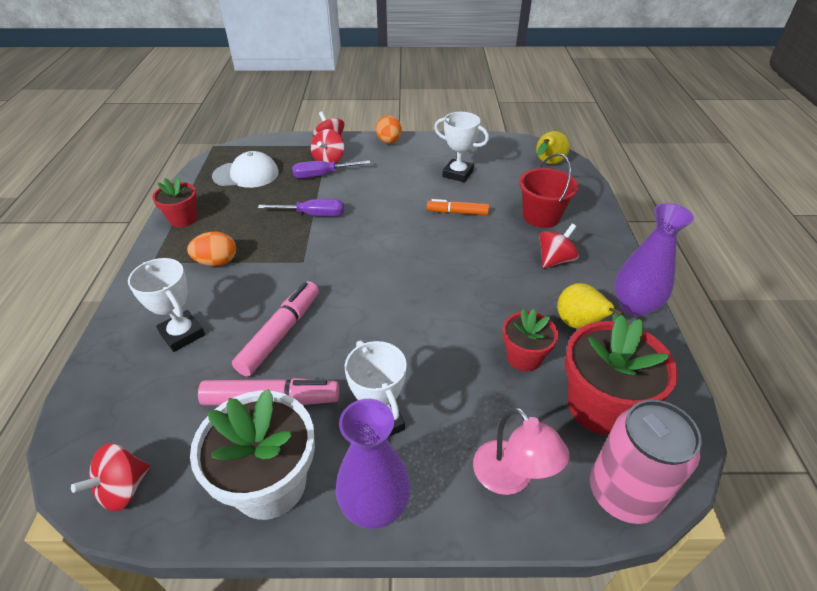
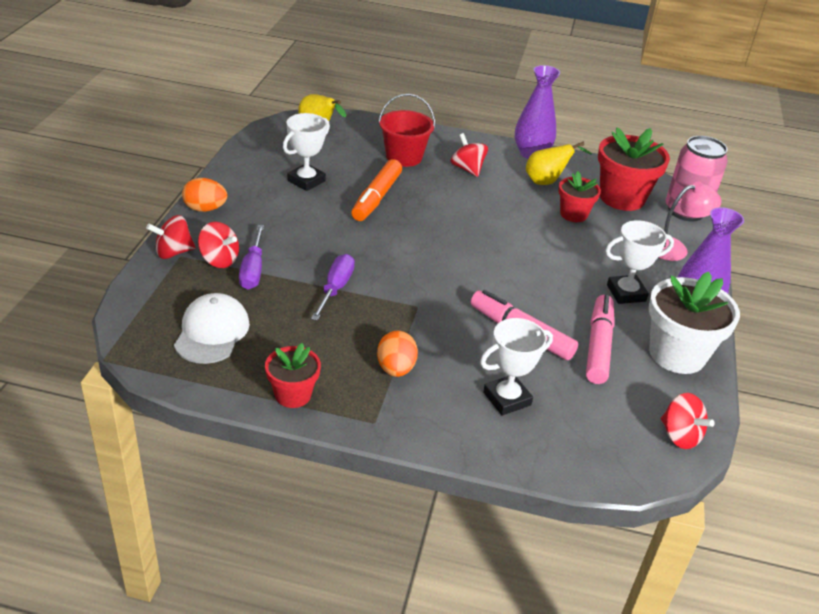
camera: 80 degrees left, 5 degrees down
orange marker [427,199,489,215] -> orange marker [351,159,402,221], size x1.54

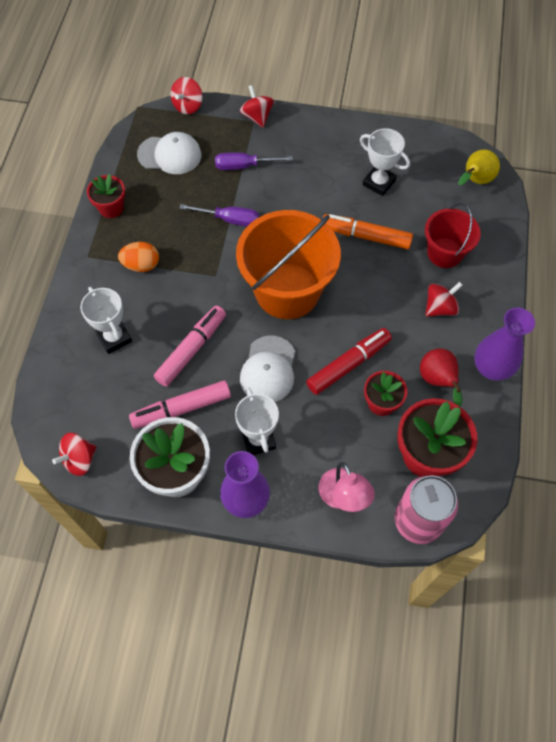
camera: 90 degrees right, 25 degrees up
orange egg [182,178,227,212] -> none
red spinning top [198,222,239,268] -> red spinning top moved to [171,77,203,114]
yellow pear [526,142,592,185] -> red pear [420,349,462,406]
pink marker [586,295,615,384] -> pink marker turned 150 degrees clockwise [129,380,231,429]
none -> orange bucket [236,210,341,319]
none -> white cap [240,335,295,402]
none -> red marker [306,328,392,395]

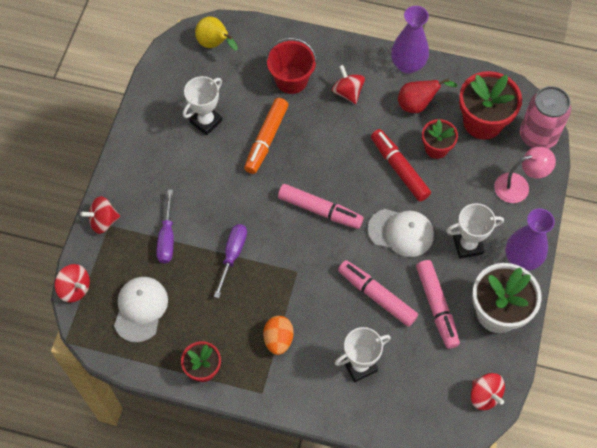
camera: 85 degrees left, 0 degrees up
orange bucket [236,210,341,319] -> pink marker [278,184,364,229]

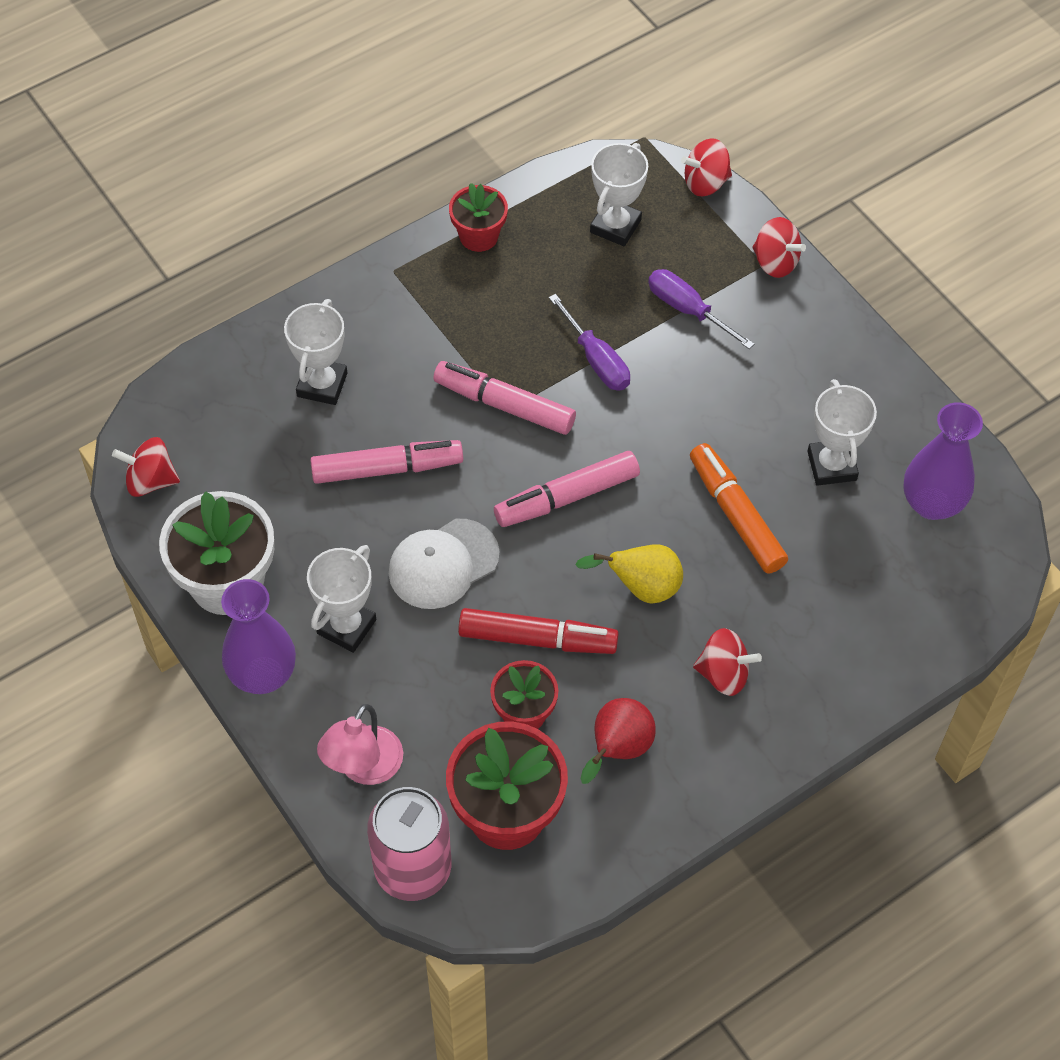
camera: 130 degrees right, 5 degrees down
red spinning top [80,196,120,234] -> red spinning top turned 105 degrees clockwise [752,217,806,278]
white cap [114,277,168,343] -> white trophy [590,143,648,246]
yellow pear [195,17,238,51] -> yellow pear moved to [575,544,683,604]
orange egg [263,316,294,355] -> none
red bucket [266,38,317,94] -> none
purple vase [391,6,429,74] -> purple vase moved to [903,402,983,520]
pink marker [416,260,460,349] -> pink marker moved to [433,361,576,435]

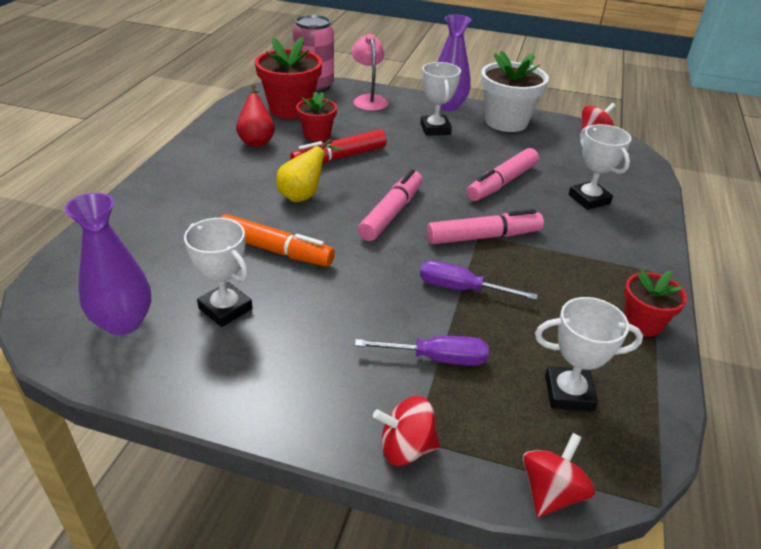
camera: 140 degrees right, 20 degrees down
white cap [389,519,500,609] -> none
white trophy [590,143,648,246] -> white trophy turned 75 degrees counterclockwise [535,297,643,411]
red spinning top [693,628,762,696] -> none

